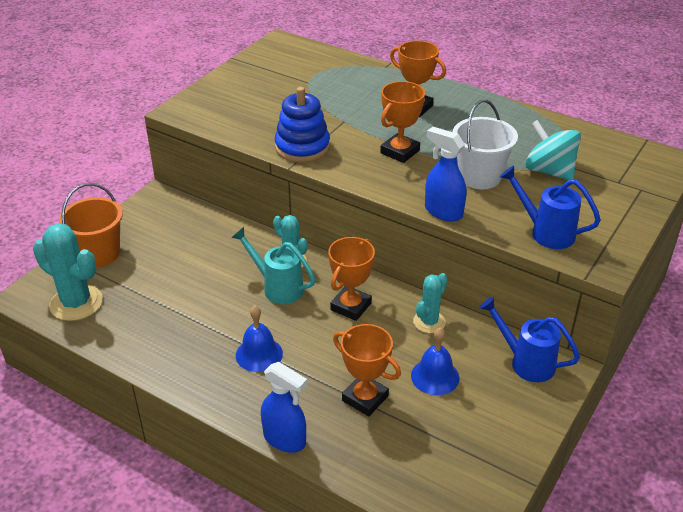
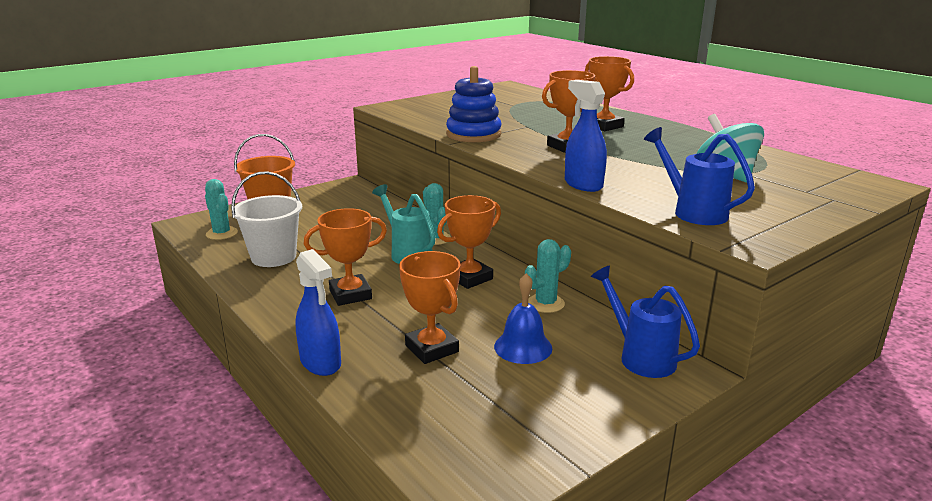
camera: 20 degrees right, 15 degrees down
turquoise cactus [33,224,103,321] -> turquoise cactus [205,179,238,240], size x0.61
blue bell [236,306,283,372] -> orange trophy [304,208,387,306]
white bucket [453,100,518,189] -> white bucket moved to [231,171,302,267]

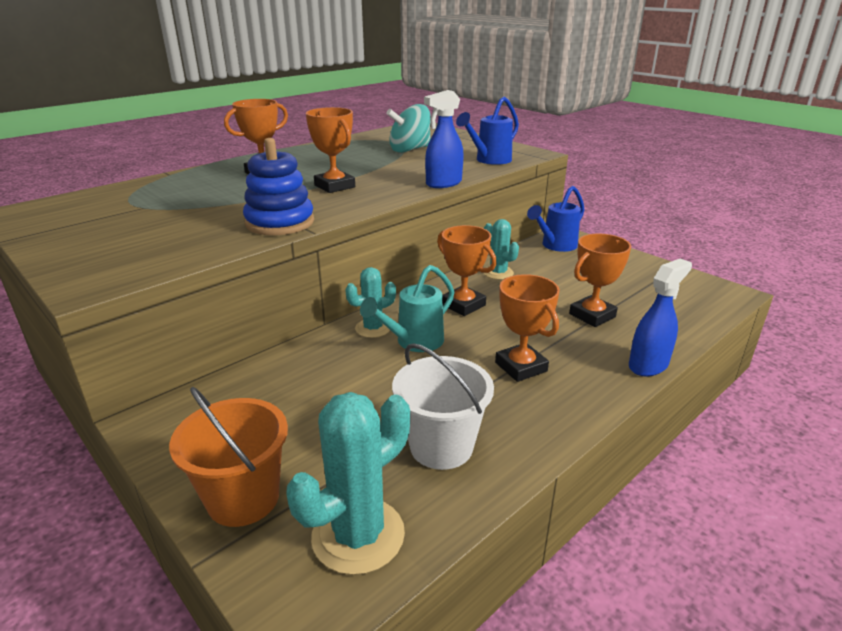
camera: 95 degrees left, 5 degrees up
turquoise cactus [205,179,238,240] -> turquoise cactus [286,392,410,575], size x1.65
blue bell [494,273,552,364] -> none

